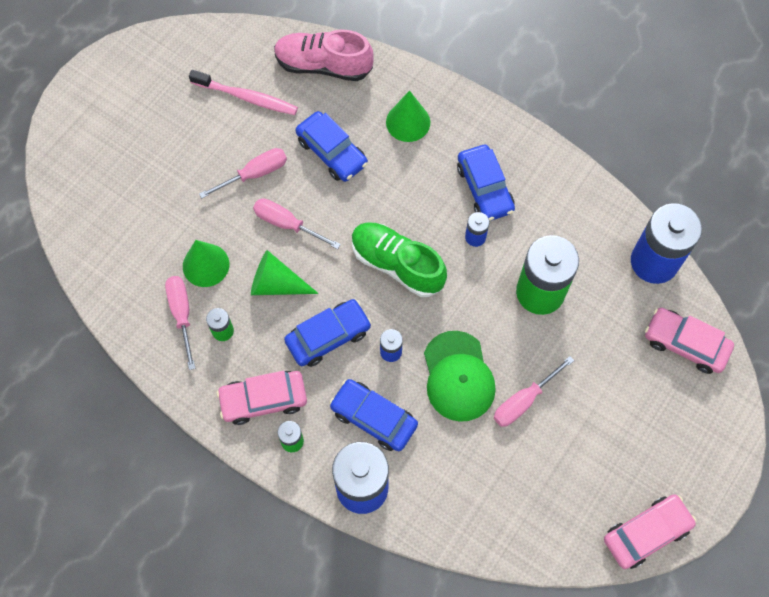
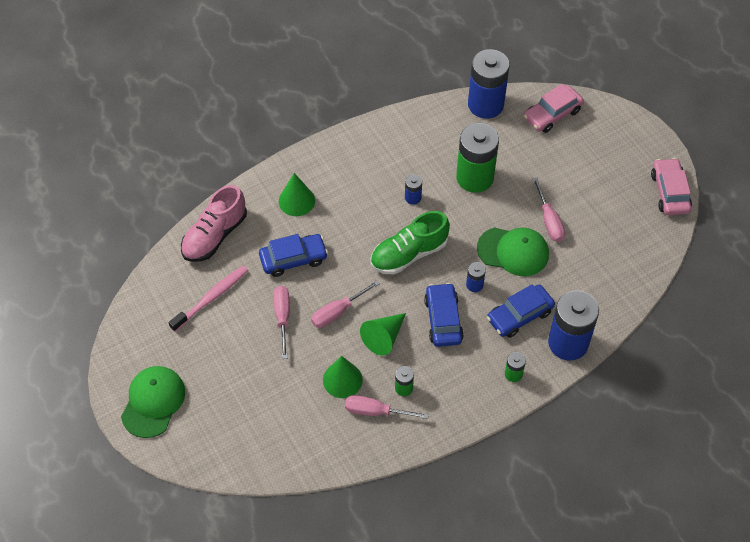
camera: 65 degrees left, 10 degrees down
pink car [217,371,307,425] -> none
blue car [457,145,515,221] -> none
none -> green cap [121,366,185,438]

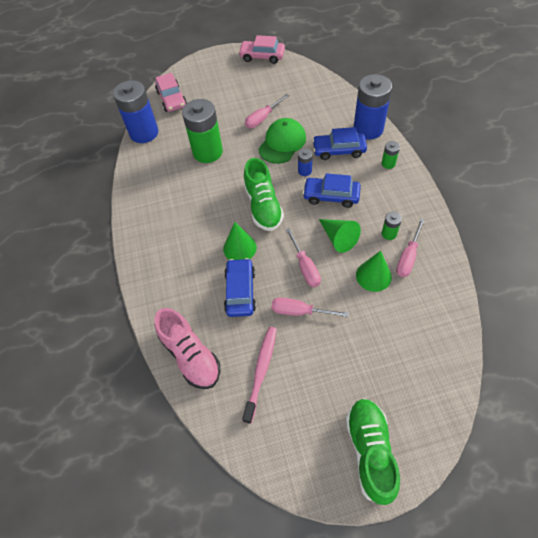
camera: 70 degrees left, 0 degrees up
green cap [121,366,185,438] -> green shoe [345,398,400,505]
pink toothbrush [169,266,248,332] -> pink toothbrush turned 45 degrees clockwise [242,327,277,424]
green cone [279,173,315,216] -> green cone moved to [223,222,257,260]
blue battery [405,174,422,205] -> none
blue car [487,284,555,338] -> blue car turned 105 degrees clockwise [312,127,367,160]
pink screwdriver [532,177,565,242] -> pink screwdriver turned 135 degrees clockwise [245,94,289,128]

